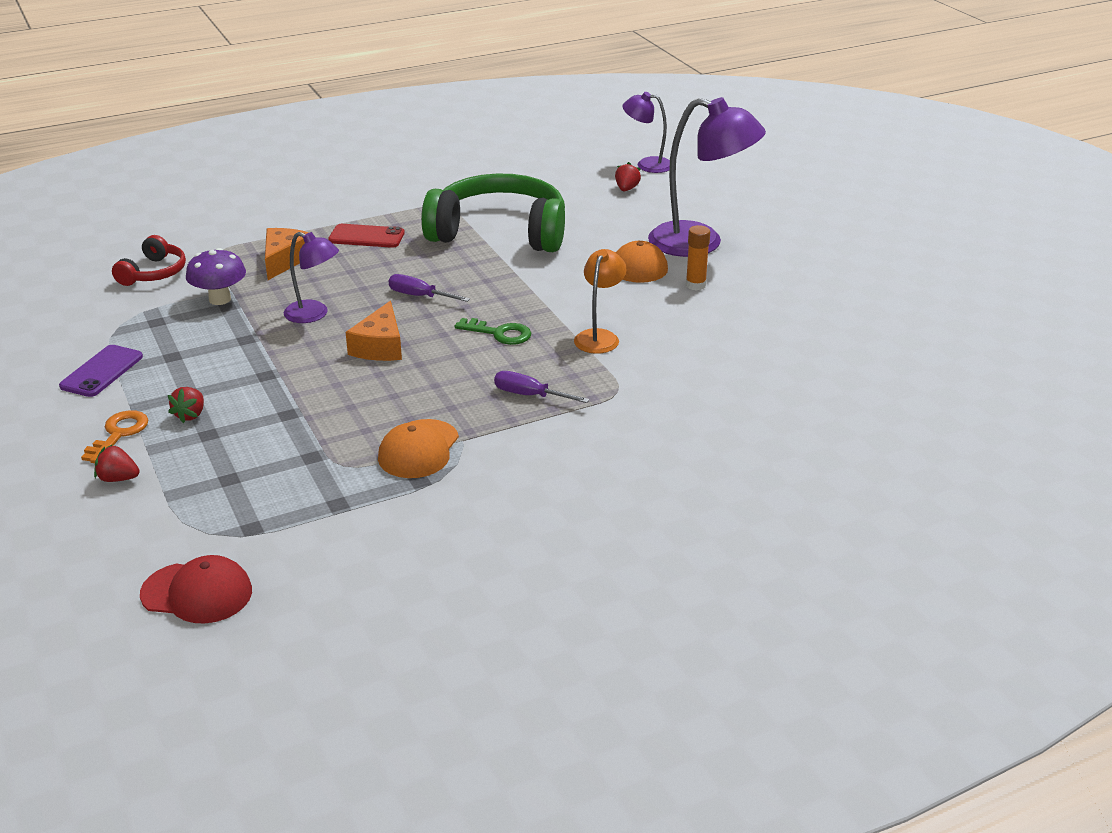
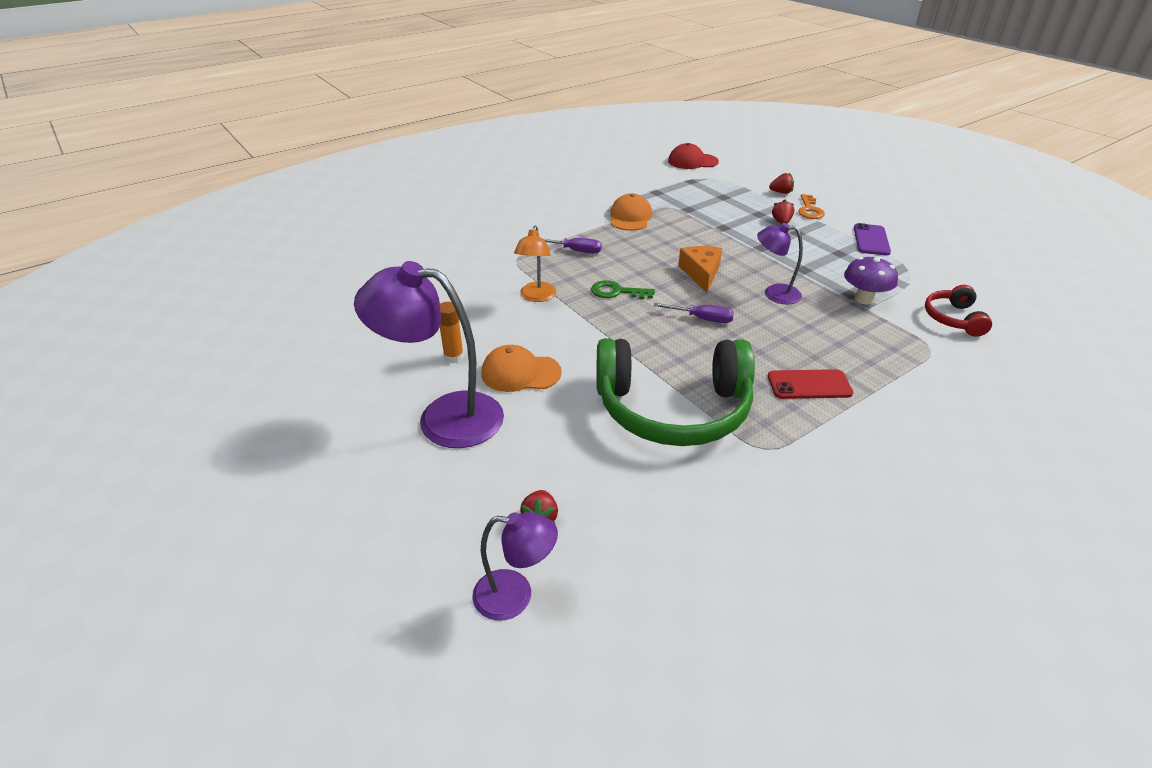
camera: 170 degrees right, 5 degrees up
orange cheese [265,228,309,280] -> none

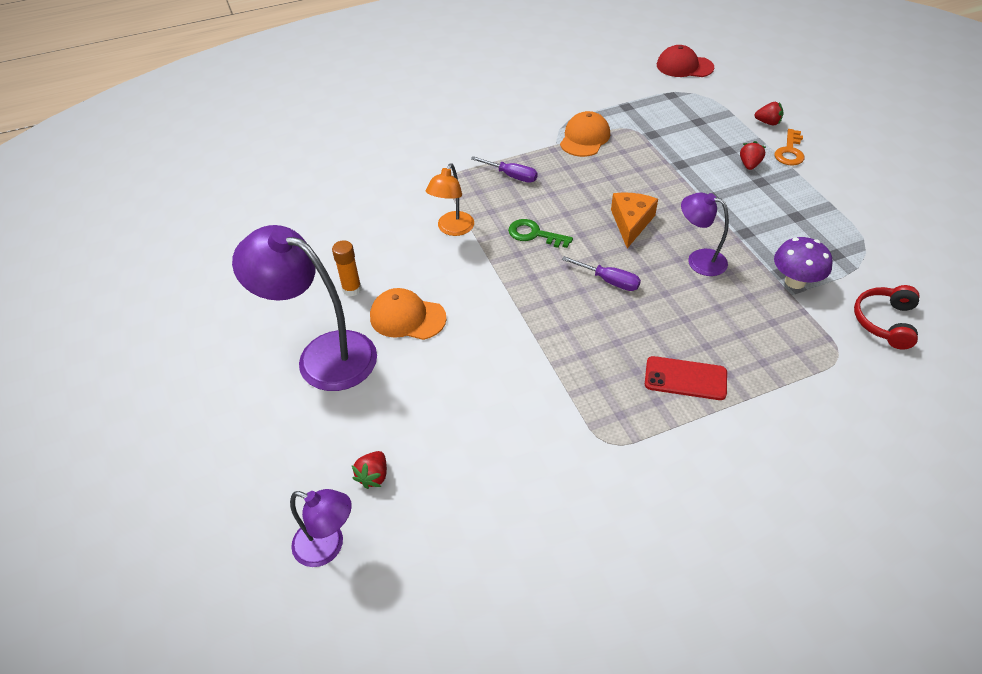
camera: 15 degrees right, 10 degrees up
green headphones [596,338,755,446] -> none
purple phone [854,223,891,255] -> none

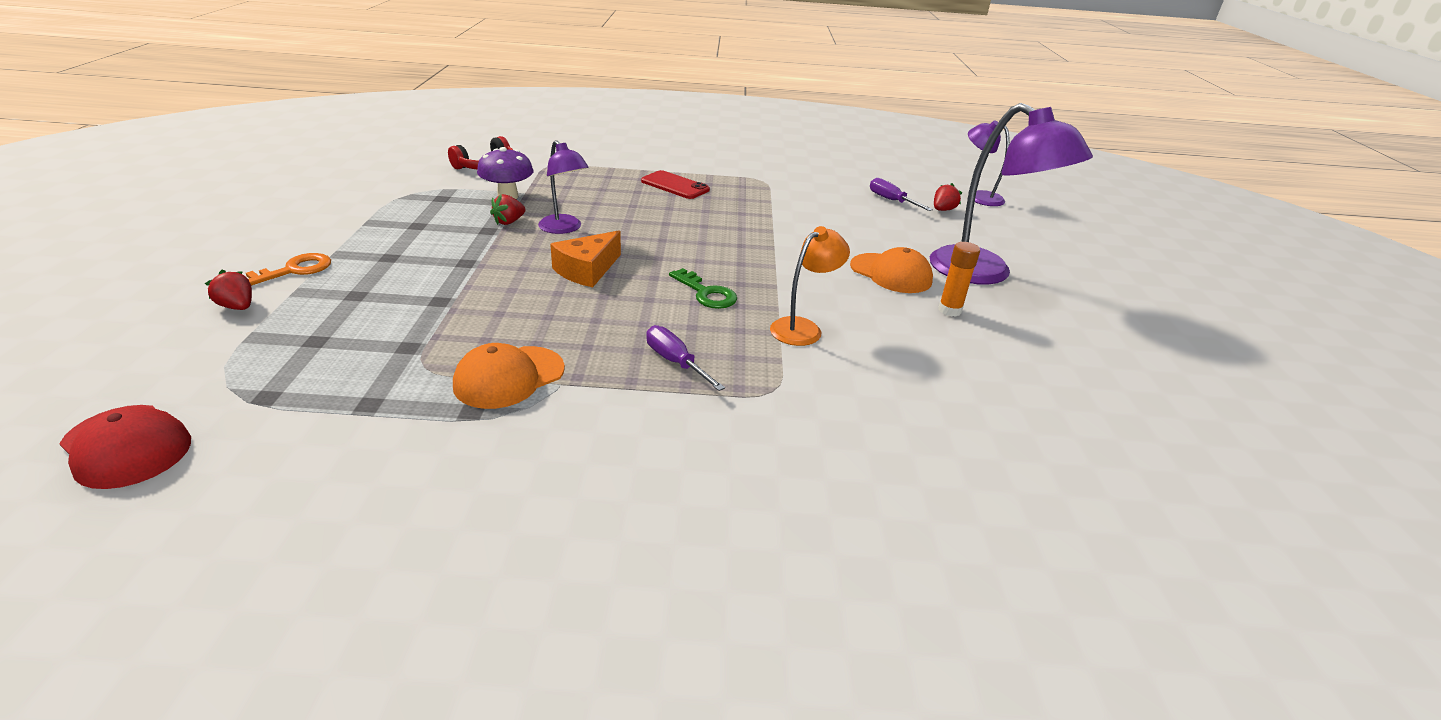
camera: 160 degrees left, 15 degrees down
purple screwdriver [562,256,641,291] -> purple screwdriver moved to [870,178,933,211]
red strawberry [740,141,766,170] -> red strawberry moved to [490,194,526,225]

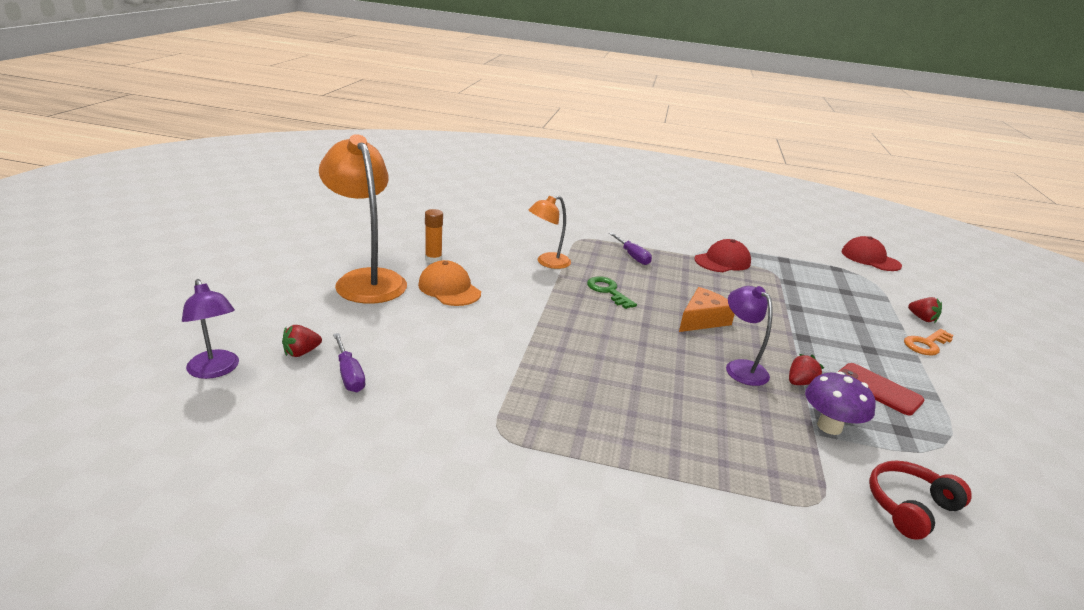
camera: 170 degrees left, 5 degrees down
orange cap [453,343,565,409] -> red cap [694,239,751,272]
red phone [641,170,710,199] -> red phone moved to [838,363,924,415]
purple lamp [930,103,1093,285] -> orange lamp [319,134,407,304]

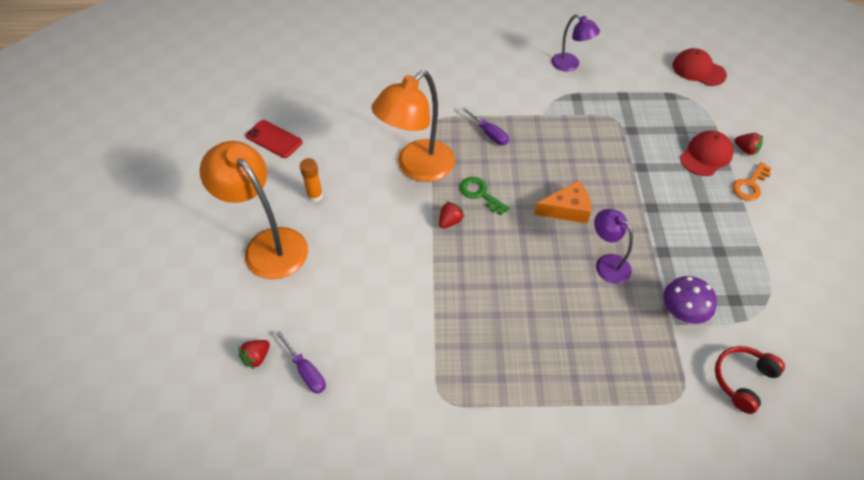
camera: 10 degrees left, 25 degrees up
purple lamp [182,279,239,379] -> purple lamp moved to [551,14,600,71]
orange cap [418,260,481,306] -> none
orange lamp [528,196,571,269] -> orange lamp [372,70,455,182], size x1.82
orange cheese [679,287,735,332] -> orange cheese turned 45 degrees clockwise [534,180,591,223]
red cap [694,239,751,272] -> red cap moved to [680,131,734,176]
red strawberry [789,354,824,385] -> red strawberry moved to [439,201,464,229]
red phone [838,363,924,415] -> red phone moved to [245,120,303,158]

